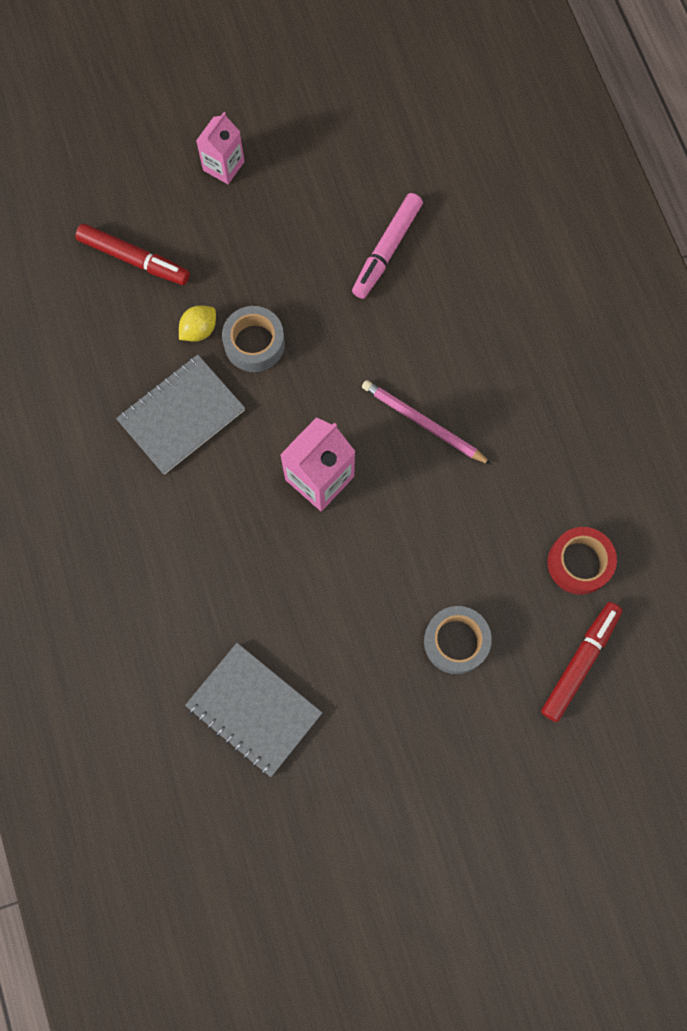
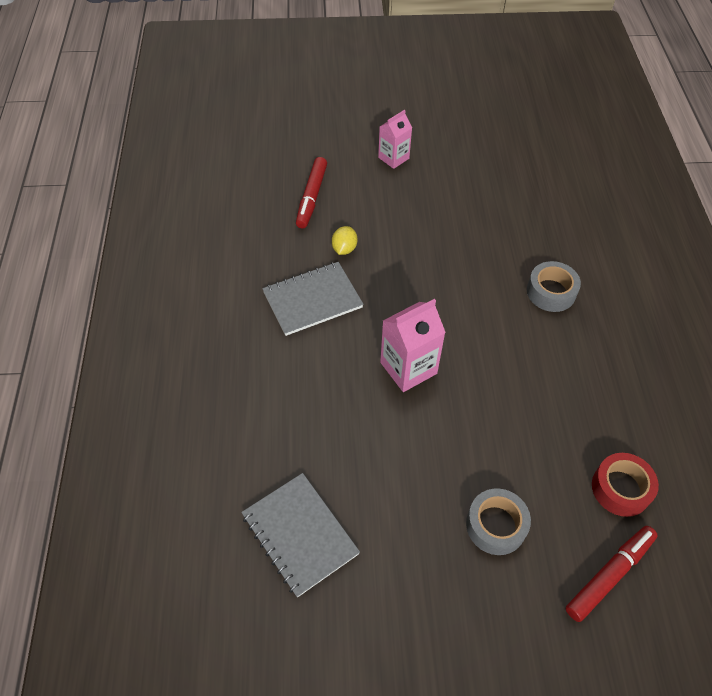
camera: 15 degrees right, 20 degrees down
red marker [75,224,190,285] -> red marker turned 60 degrees clockwise [296,157,327,228]
yellow lemon [179,305,216,342] -> yellow lemon turned 45 degrees counterclockwise [332,226,357,255]
grey tape [222,306,285,372] -> grey tape moved to [527,261,581,312]
pink marker [352,193,423,299] -> none
pink pencil [362,380,492,465] -> none

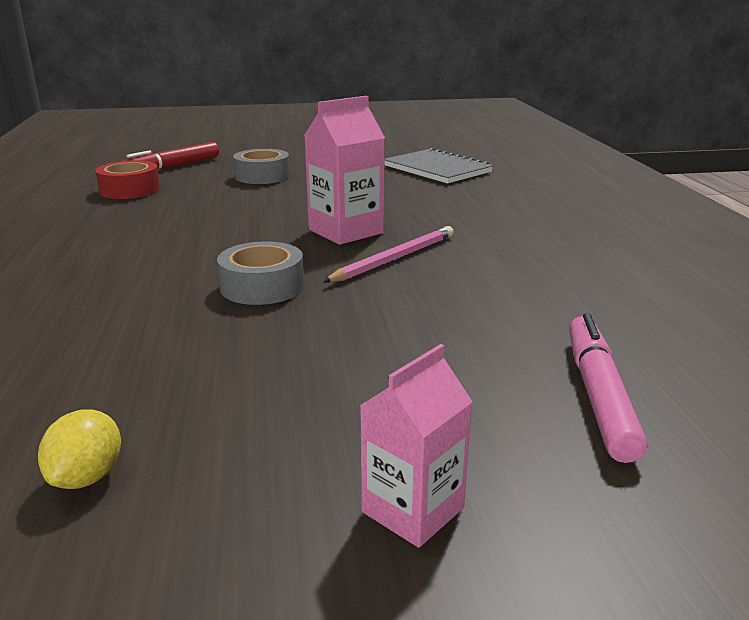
camera: 175 degrees right, 30 degrees down
grey notebook [262,262,364,336] -> none
red marker [296,157,327,228] -> pink marker [569,313,648,463]
yellow lemon [332,226,357,255] -> yellow lemon moved to [38,409,121,489]
grey tape [527,261,581,312] -> grey tape moved to [217,241,304,305]
none -> pink pencil [323,226,454,283]

